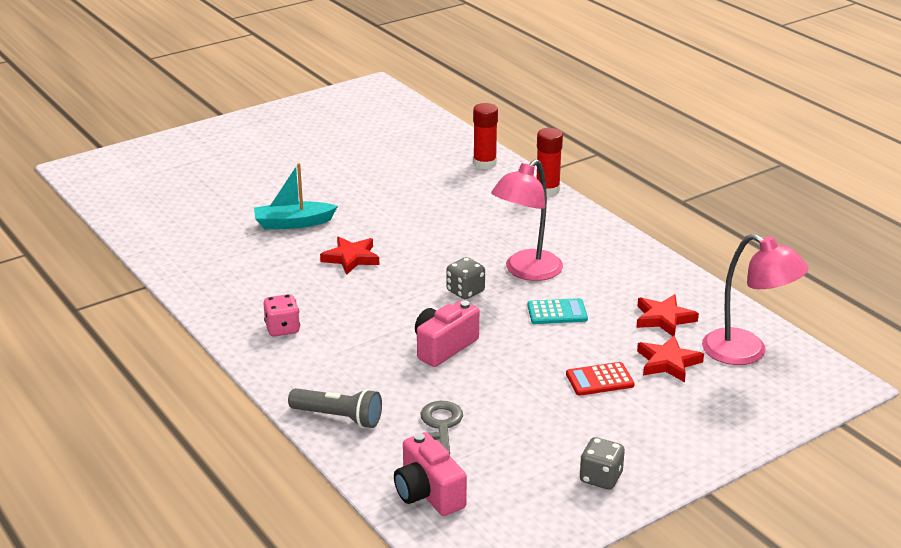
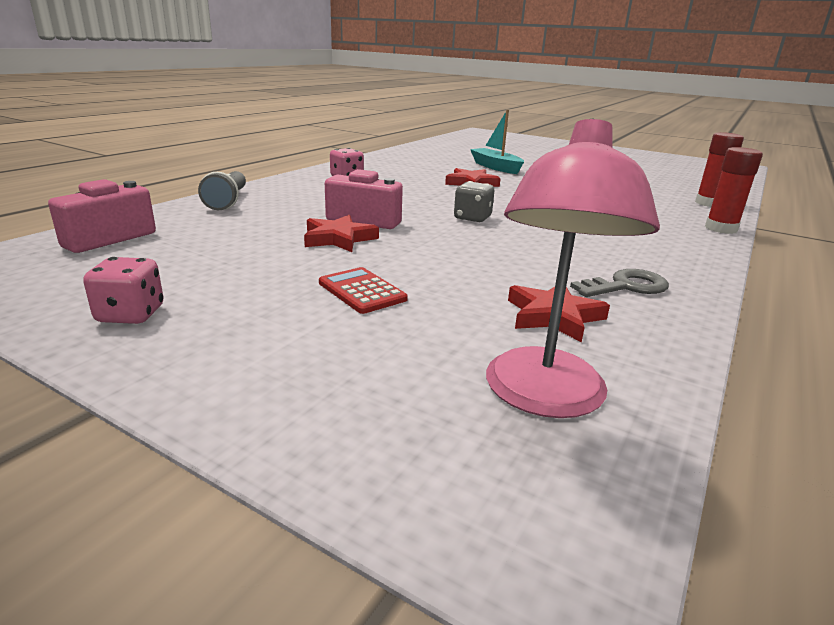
camera: 65 degrees right, 5 degrees down
grey key [420,401,463,454] -> grey key moved to [570,269,669,297]
pink lamp [491,159,563,281] -> none
turquoise calculator [527,298,588,324] -> none
grey dice [579,437,625,490] -> pink dice [83,257,164,324]
red star [637,335,704,382] -> red star moved to [304,215,379,252]

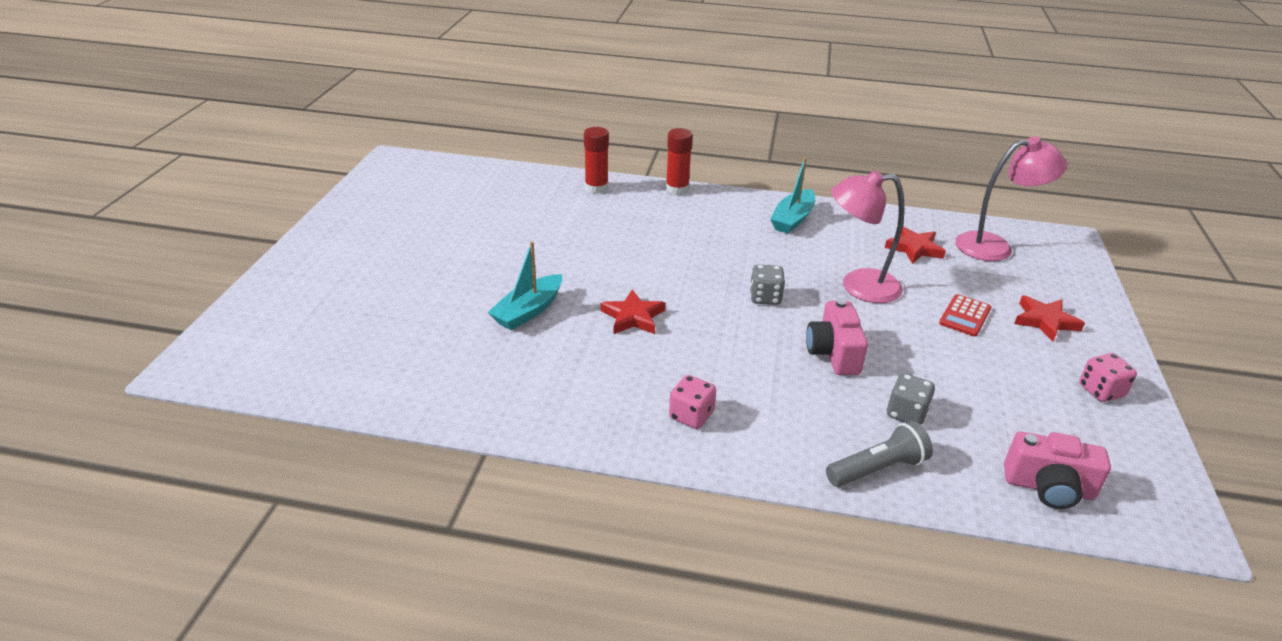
camera: 110 degrees left, 10 degrees up
red star [304,215,379,252] -> red star moved to [1014,295,1085,341]
grey key [570,269,669,297] -> none
none -> turquoise boat [770,157,815,234]
none -> pink lamp [831,170,904,303]
none -> grey dice [887,373,935,425]

